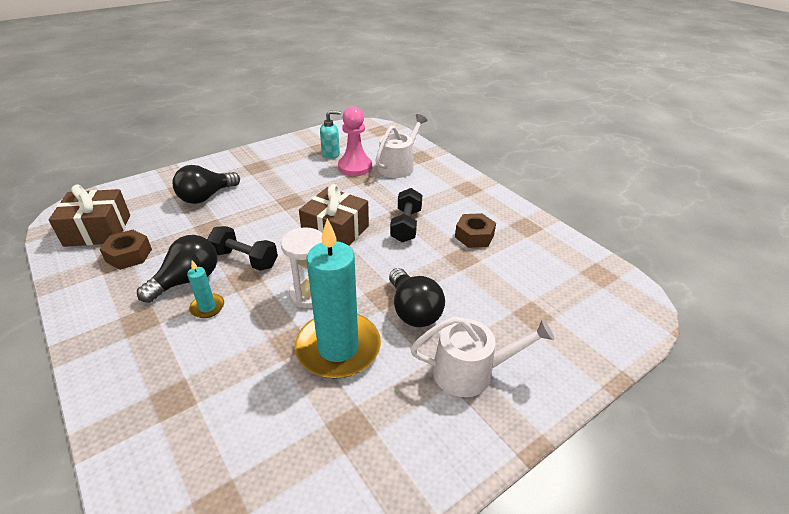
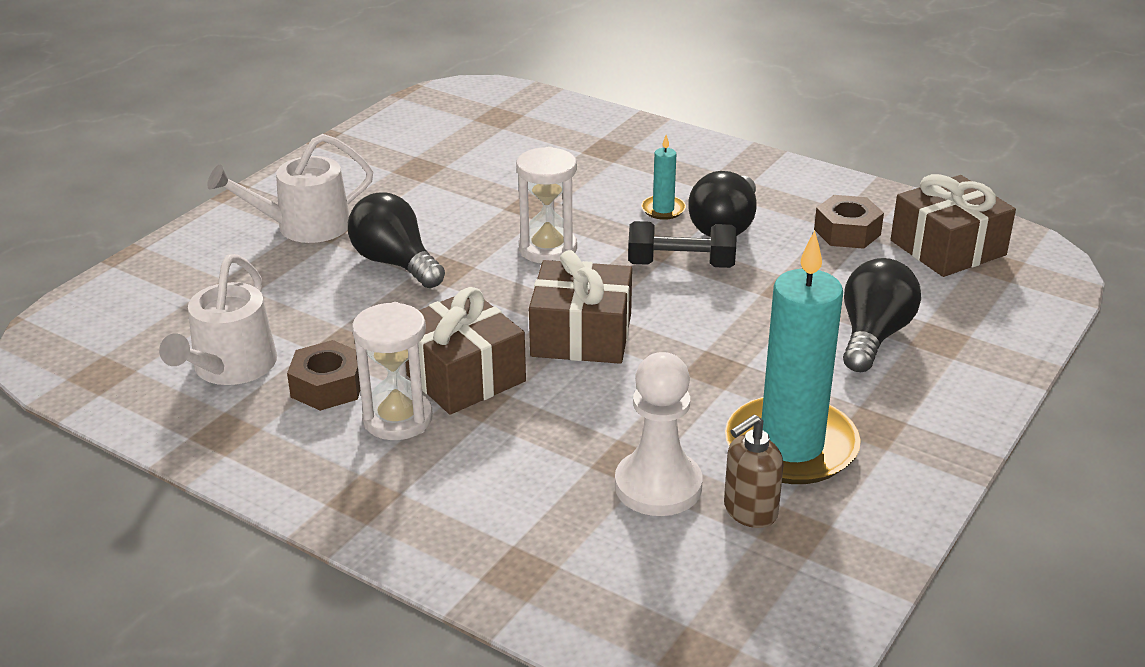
camera: 160 degrees right, 5 degrees down
turquoise candle [295,219,381,379] -> turquoise candle moved to [725,231,861,484]
turquoise soap dispenser [320,110,341,159] -> brown soap dispenser [724,415,784,528]
pink pawn [338,106,372,176] -> white pawn [615,352,703,516]
white watering can [375,114,428,178] -> white watering can moved to [159,254,277,385]
black dumbbell [390,188,422,242] -> brown gift [406,287,526,415]
none -> white hourglass [352,302,433,440]

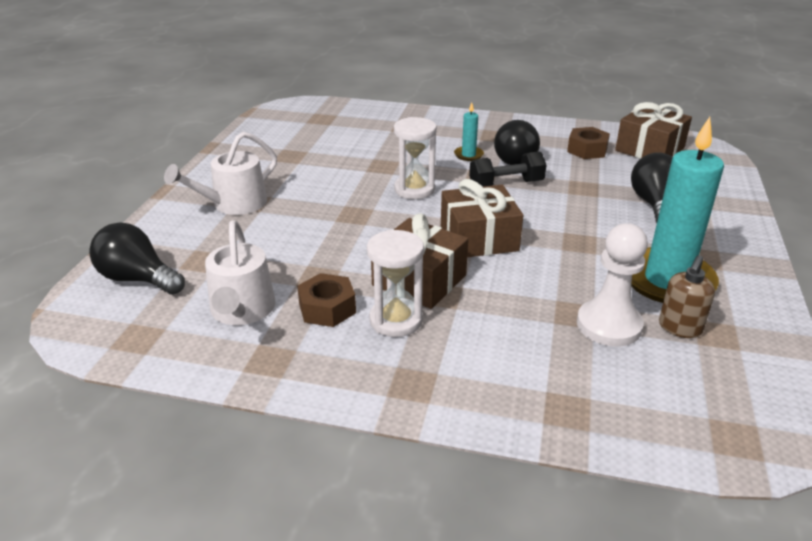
camera: 20 degrees left, 0 degrees up
black light bulb [348,193,445,288] -> black light bulb moved to [89,223,185,295]

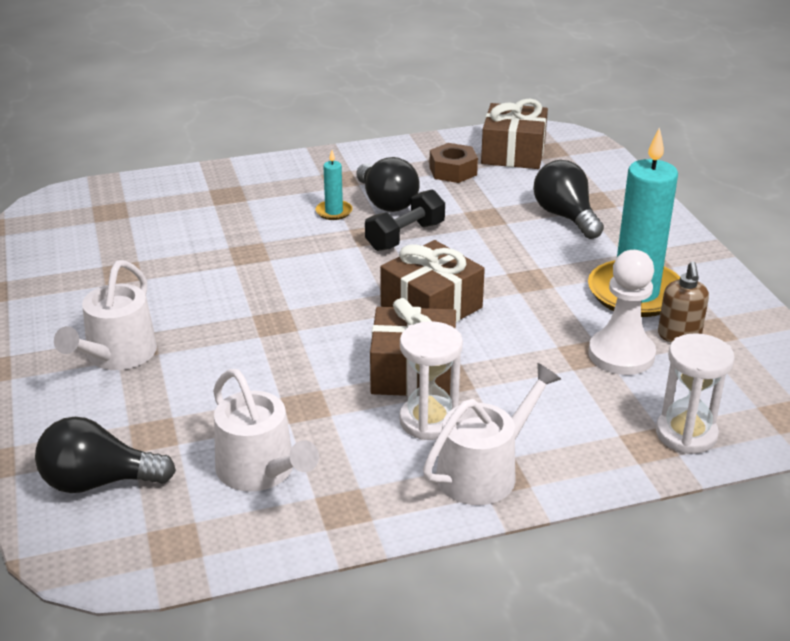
camera: 30 degrees left, 0 degrees up
brown nut [297,273,356,327] -> none
white hourglass [394,117,437,199] -> white hourglass moved to [656,333,735,454]
none -> white watering can [423,363,561,505]

